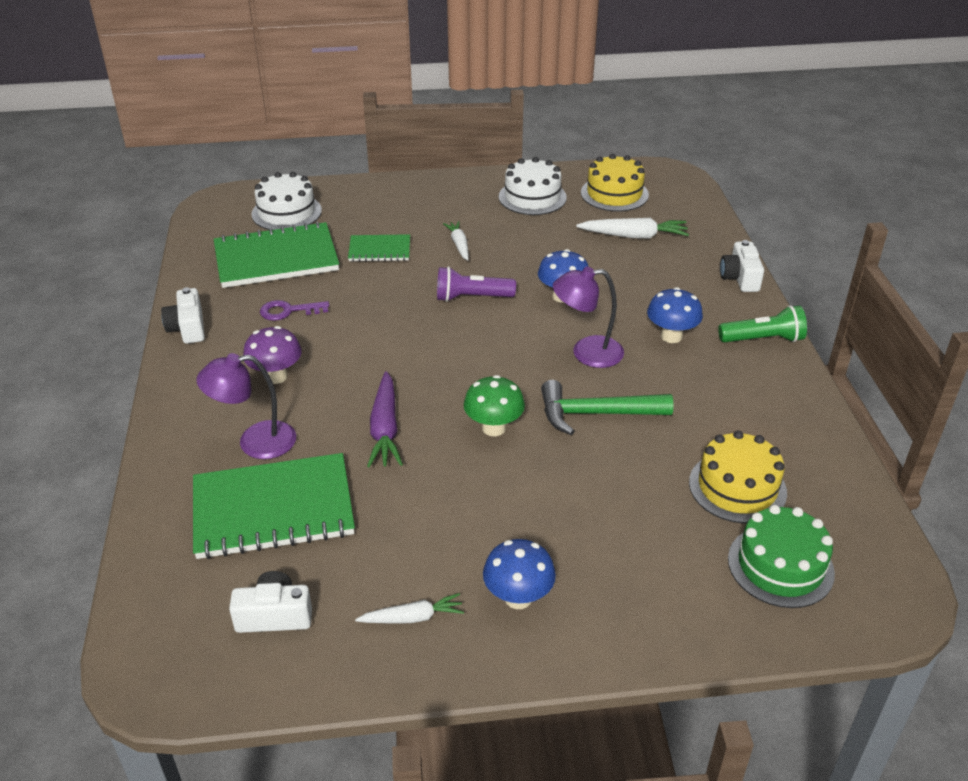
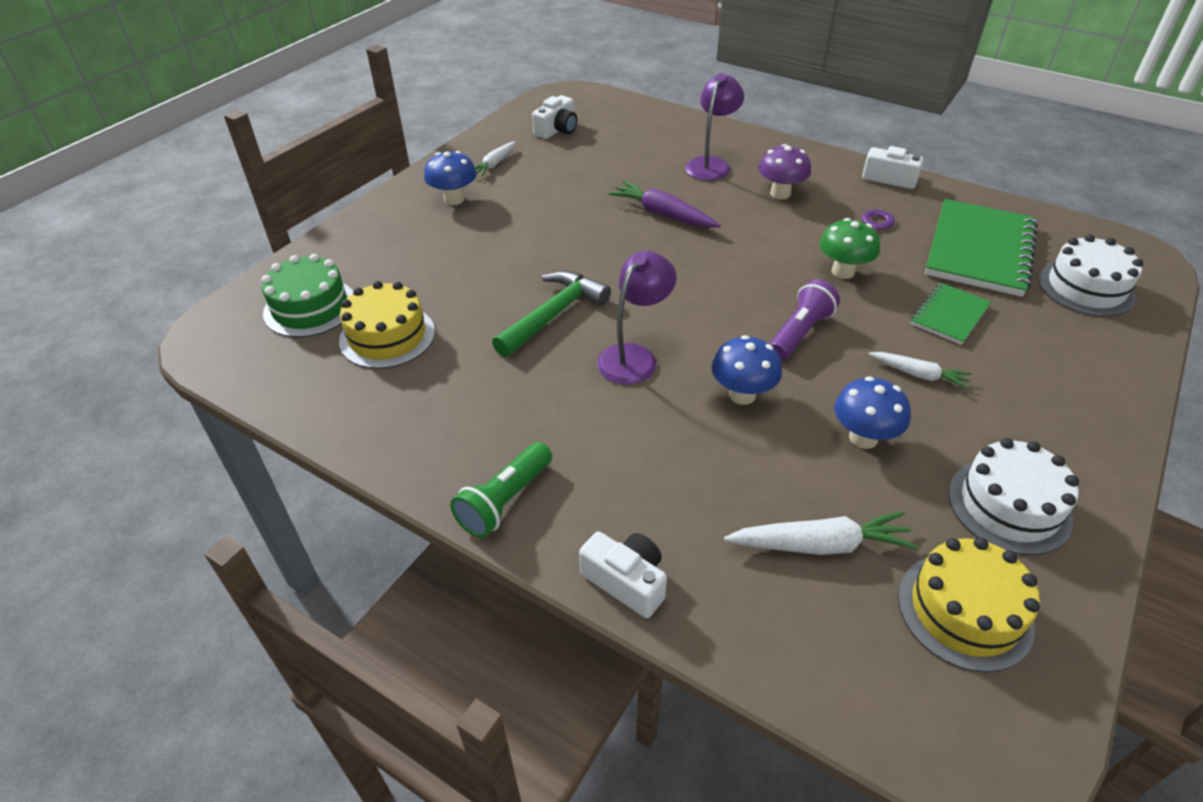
camera: 130 degrees right, 5 degrees up
green notebook [193,453,355,559] -> none
green mushroom [464,375,525,436] -> green mushroom moved to [819,218,880,279]
white carrot [576,218,689,239] -> white carrot turned 135 degrees counterclockwise [724,511,918,555]
blue mushroom [647,287,703,343] -> blue mushroom moved to [834,376,911,449]

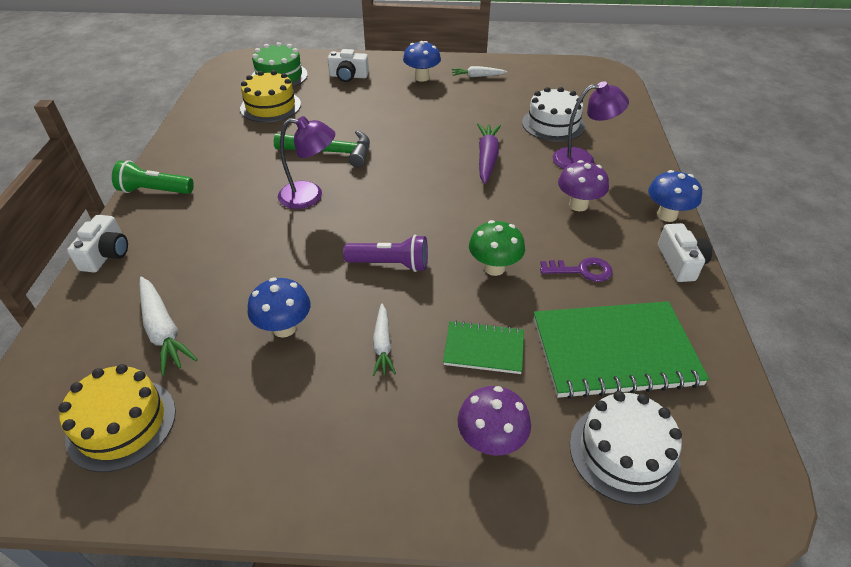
camera: 60 degrees right, 0 degrees up
white camera [532,95,577,139] -> white camera moved to [328,49,369,82]
blue mushroom [712,335,782,405] -> blue mushroom moved to [648,170,702,222]
white cake [948,438,1079,555] -> white cake moved to [522,87,585,142]
none -> purple mushroom [457,386,531,455]

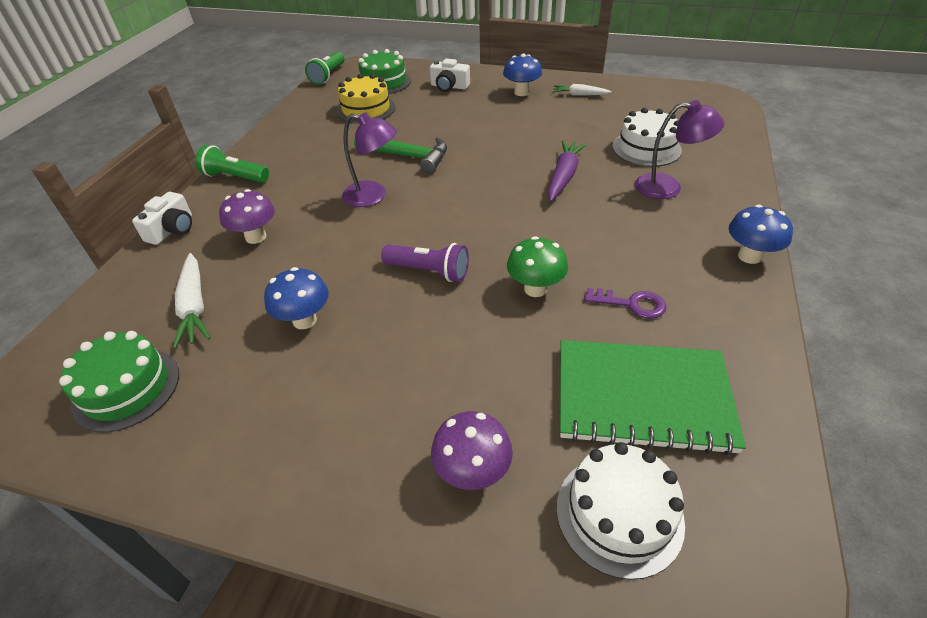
camera: 15 degrees right, 0 degrees up
yellow cake [59,364,176,472] -> green cake [59,331,179,433]
white carrot [373,303,396,376] -> none
green notebook [443,320,524,374] -> none
purple mushroom [558,160,609,211] -> purple mushroom moved to [219,189,275,244]
white camera [658,223,712,282] -> none
none -> green flashlight [305,51,344,85]

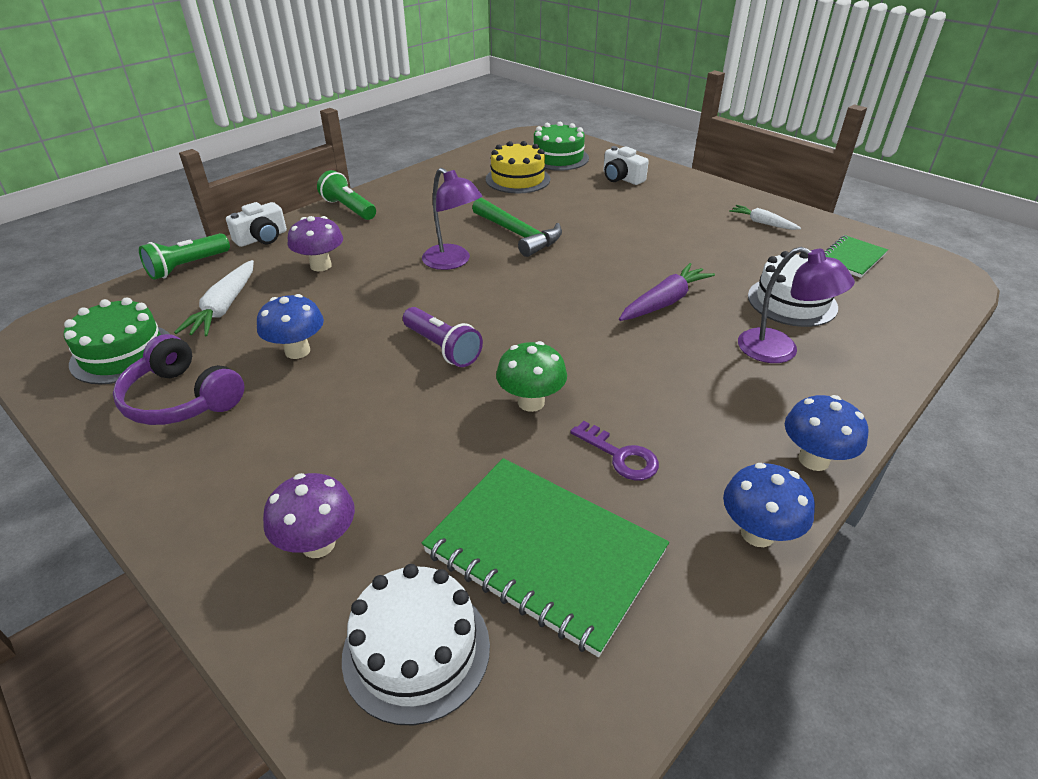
camera: 25 degrees right, 5 degrees down
green flashlight [305,51,344,85] -> green flashlight moved to [139,233,230,280]
blue mushroom [503,54,542,96] -> blue mushroom moved to [723,463,815,547]
none -> purple headphones [113,334,244,425]
none -> green notebook [824,235,888,278]

